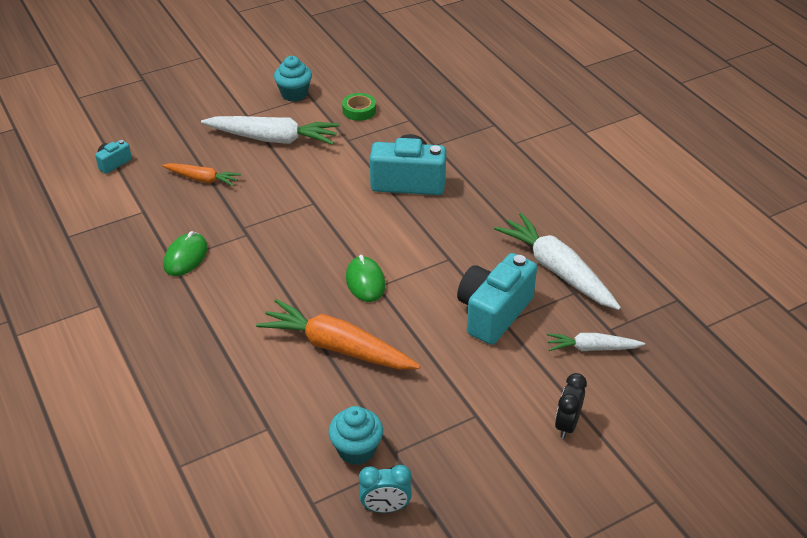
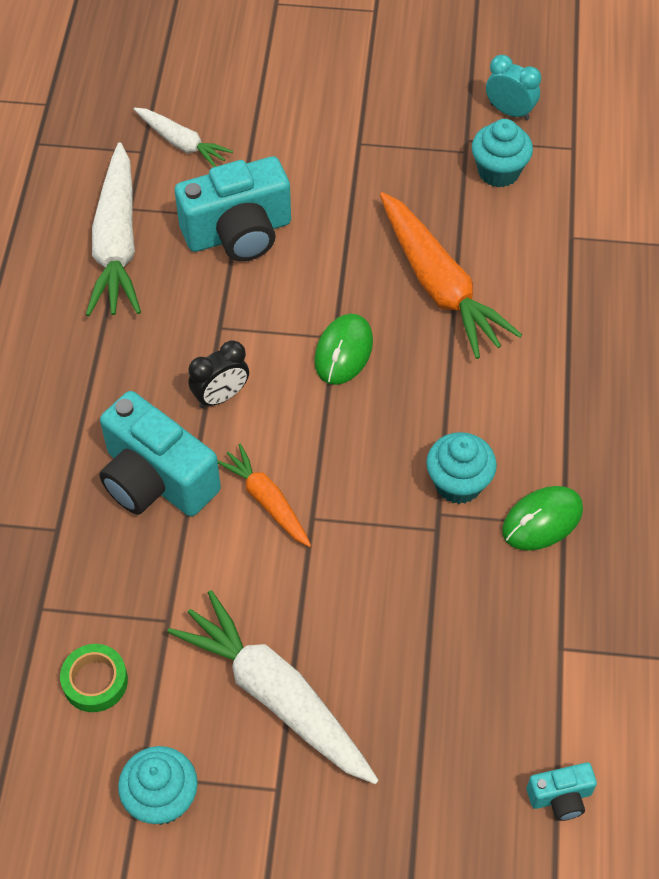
camera: 145 degrees left, 15 degrees up
orange carrot [162,163,241,187] -> orange carrot moved to [217,444,311,547]
black clock [555,373,587,439] -> black clock moved to [188,340,249,408]
none -> turquoise cupcake [426,432,497,504]

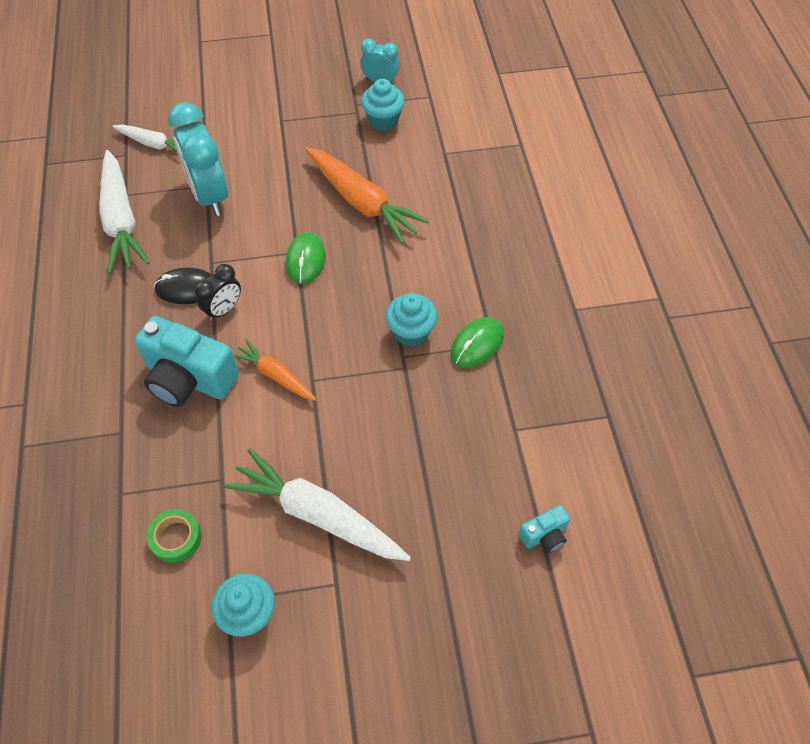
camera: 15 degrees left, 0 degrees up
turquoise camera [175,156,291,261] -> turquoise clock [168,102,228,216]
none -> black mouse [154,268,212,304]

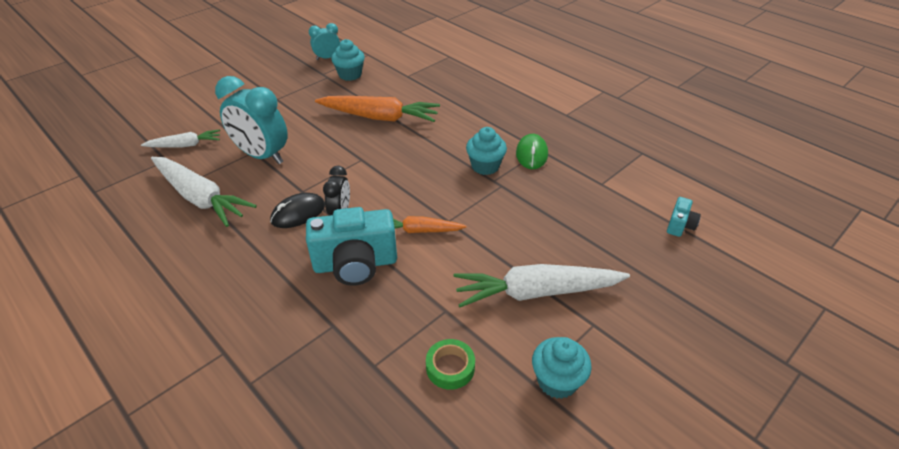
camera: 35 degrees left, 15 degrees down
green mouse [285,232,326,284] -> none

